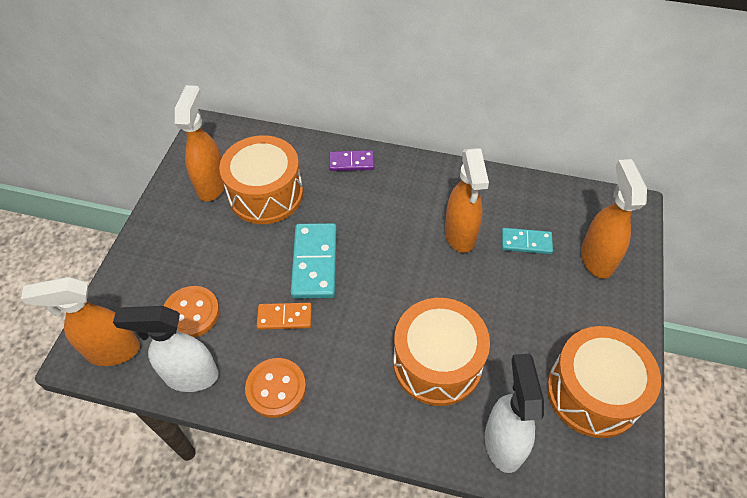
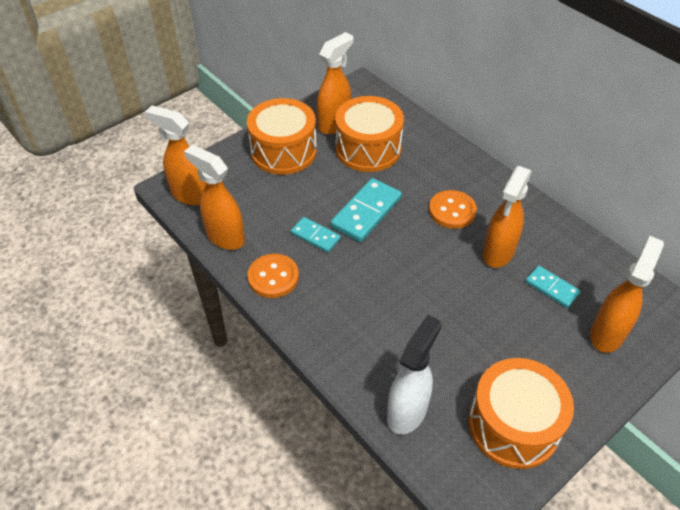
camera: 35 degrees right, 5 degrees down
white spray bottle [113,306,219,392] -> orange spray bottle [184,145,245,250]
orange button [164,286,220,338] -> orange button moved to [429,190,477,229]
orange domino [257,303,312,330] -> turquoise domino [291,217,341,253]
purple domino [329,150,375,171] -> none
orange drum [393,298,490,406] -> orange drum moved to [247,98,317,175]

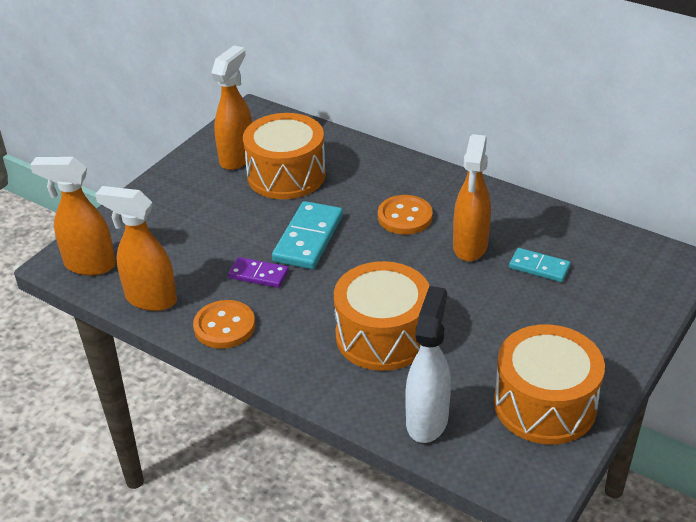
camera: 15 degrees left, 10 degrees down
orange drum [247,98,317,175] -> orange drum moved to [334,261,430,371]
turquoise domino [291,217,341,253] -> purple domino [228,257,289,288]
orange spray bottle [590,236,664,353] -> none

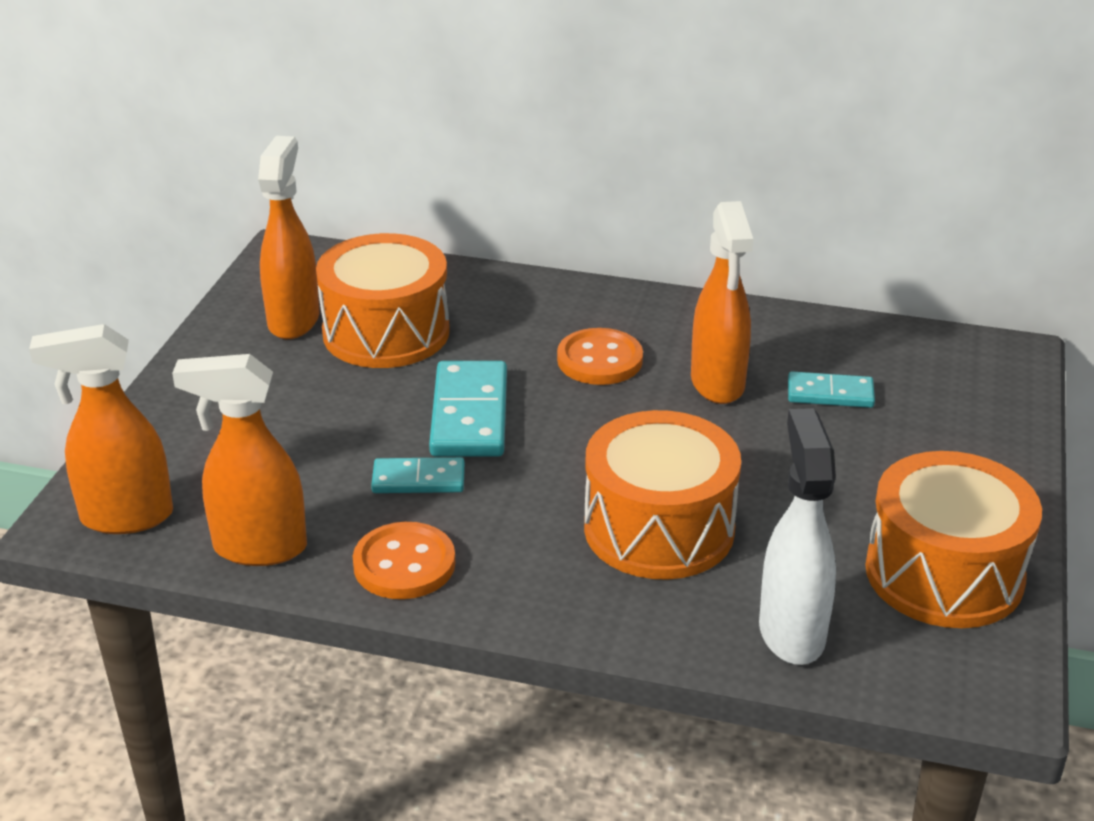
camera: 20 degrees left, 5 degrees down
purple domino [228,257,289,288] -> turquoise domino [371,457,465,493]

